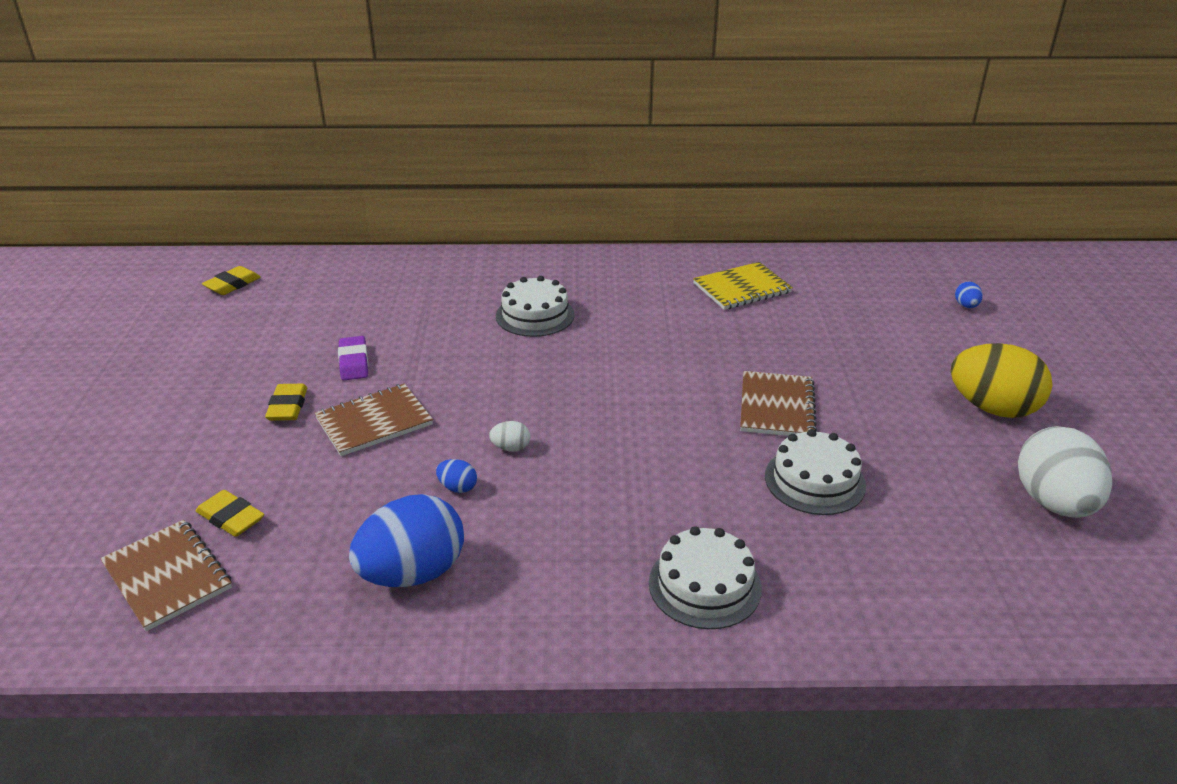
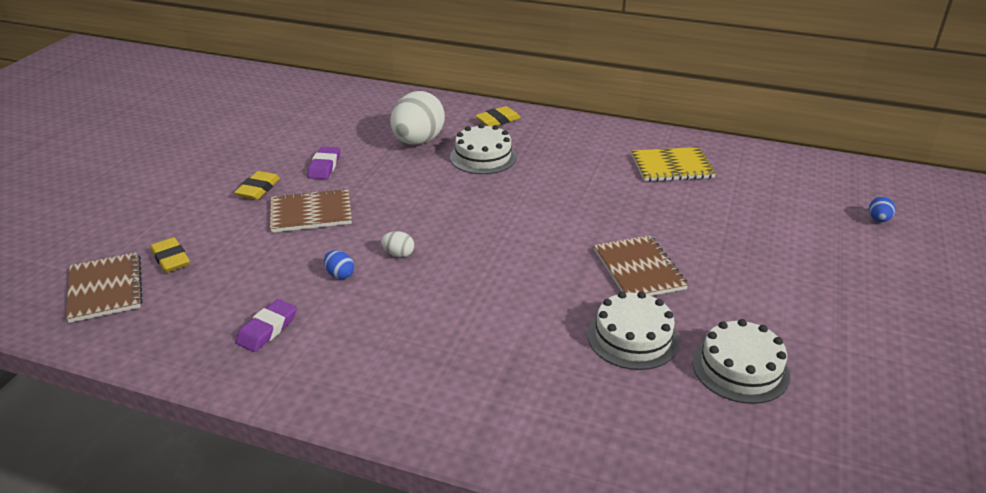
camera: 20 degrees right, 0 degrees up
yellow eraser [202,266,261,295] -> yellow eraser moved to [475,106,521,127]
blue egg [349,494,464,587] -> purple eraser [235,299,297,352]
white cake [649,526,762,629] -> white cake moved to [692,319,790,404]
brown notebook [740,371,817,436] -> brown notebook turned 45 degrees counterclockwise [594,235,688,296]
yellow egg [951,343,1052,418] -> none
white egg [1018,426,1112,518] -> white egg moved to [390,91,445,144]

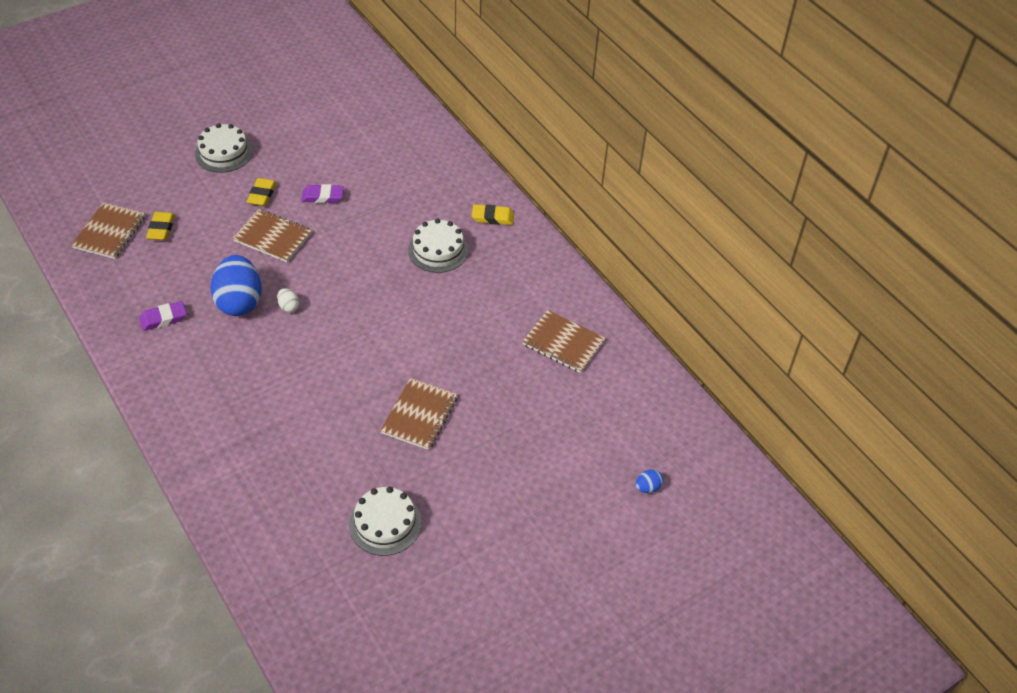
camera: 35 degrees right, 15 degrees up
yellow eraser [234,171,280,200] -> yellow eraser turned 45 degrees counterclockwise [247,178,276,206]
purple eraser [307,146,340,179] -> purple eraser turned 45 degrees clockwise [301,184,344,203]
blue egg [324,250,354,279] -> blue egg [211,255,261,316], size x2.43
white egg [390,91,445,144] -> none
white cake [588,291,679,370] -> white cake moved to [195,123,253,173]
yellow notebook [631,147,716,182] -> brown notebook [522,310,605,373]

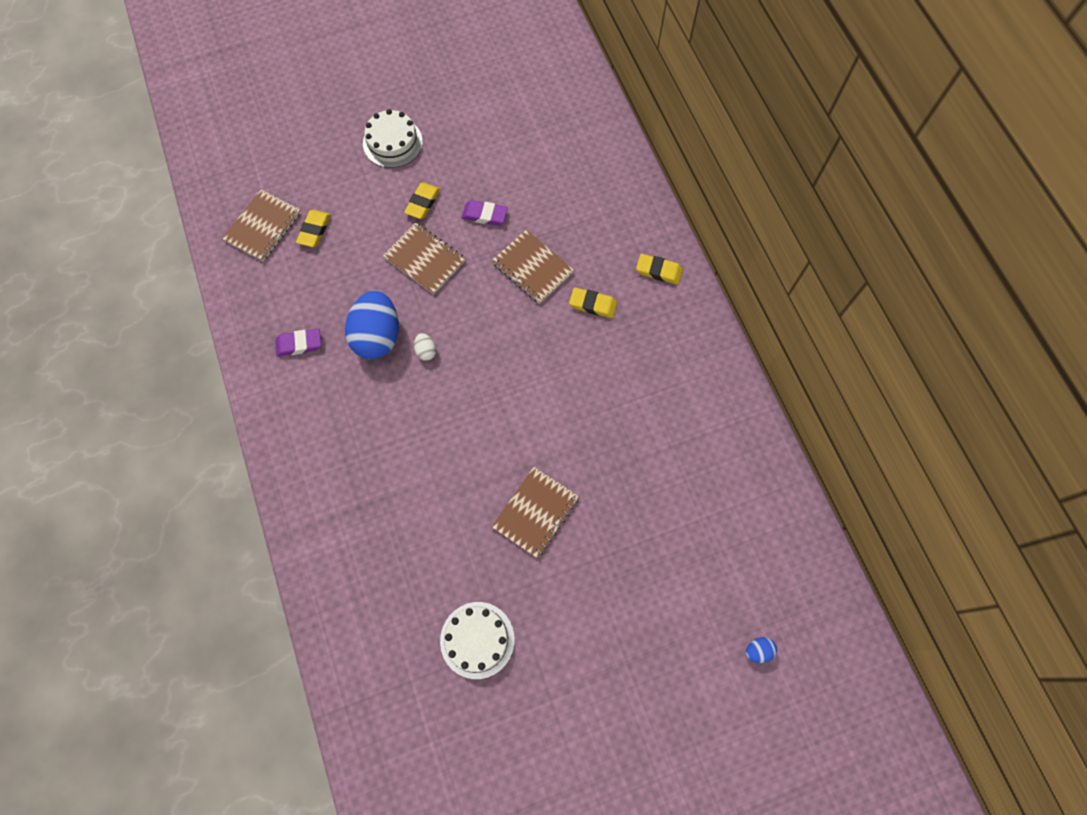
camera: 15 degrees right, 20 degrees up
white cake [408,219,468,273] -> yellow eraser [569,287,617,318]
brown notebook [522,310,605,373] -> brown notebook moved to [492,230,574,304]

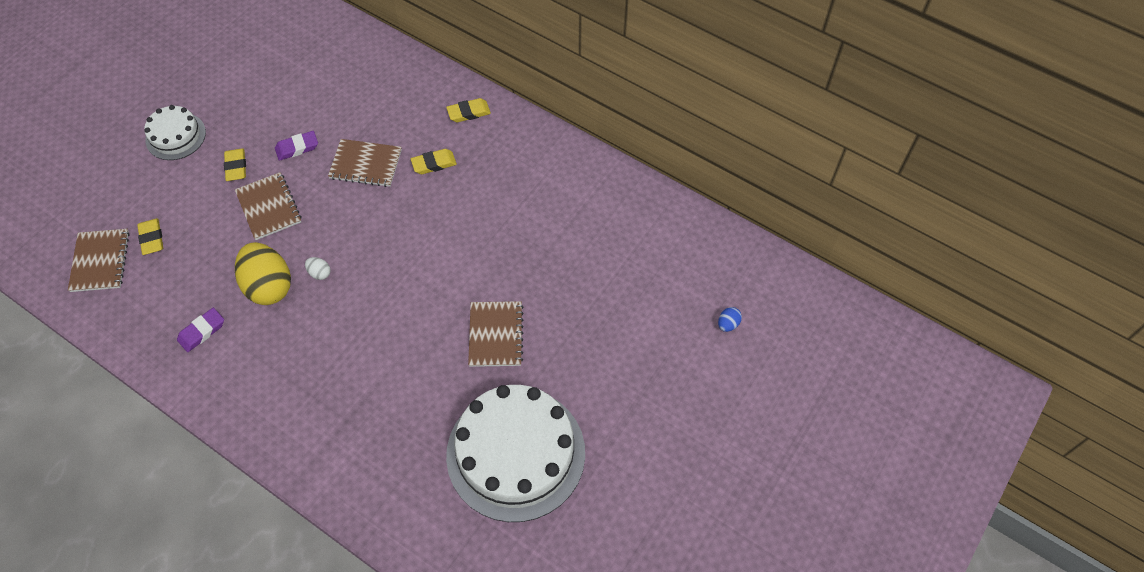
camera: 35 degrees left, 10 degrees down
blue egg [345,290,399,359] -> yellow egg [235,242,291,305]
brown notebook [383,222,466,295] -> brown notebook turned 60 degrees clockwise [235,172,302,240]
white cake [440,602,515,679] -> white cake [446,385,585,522], size x1.96

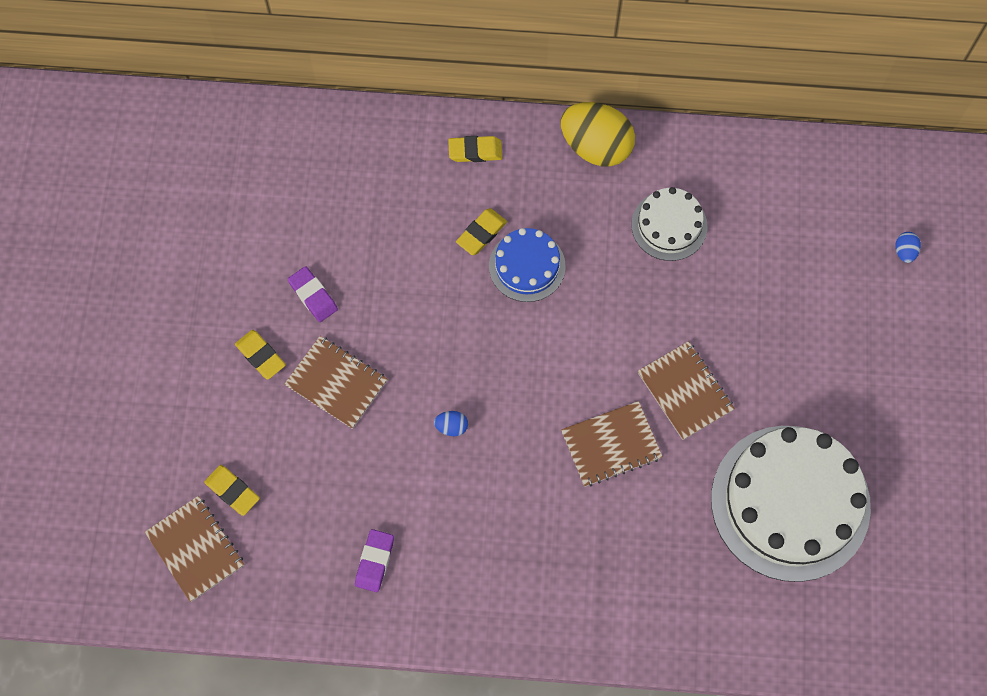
camera: 30 degrees left, 10 degrees up
white cake [144,105,206,160] -> white cake moved to [632,187,707,261]
yellow egg [235,242,291,305] -> yellow egg moved to [561,102,635,167]
purple eraser [275,131,318,161] -> purple eraser turned 75 degrees counterclockwise [288,266,338,322]
white egg [305,257,330,280] -> blue egg [434,411,468,436]
brown notebook [328,139,402,187] -> brown notebook moved to [561,401,663,487]
yellow eraser [446,98,491,122] -> yellow eraser turned 45 degrees clockwise [448,136,502,162]
none -> blue cake [489,228,566,302]

